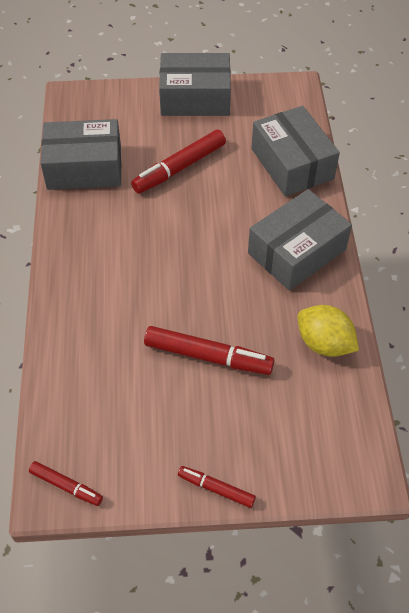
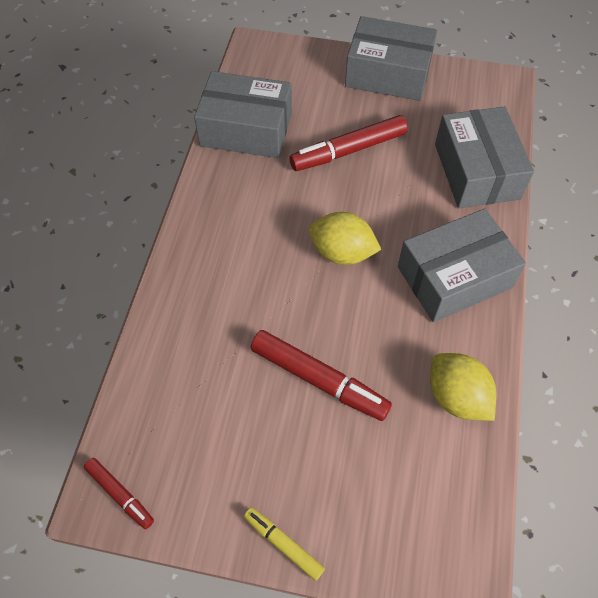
camera: 15 degrees right, 5 degrees up
red marker [178,466,256,508] -> yellow marker [244,507,325,581]
none -> yellow lemon [309,212,381,265]

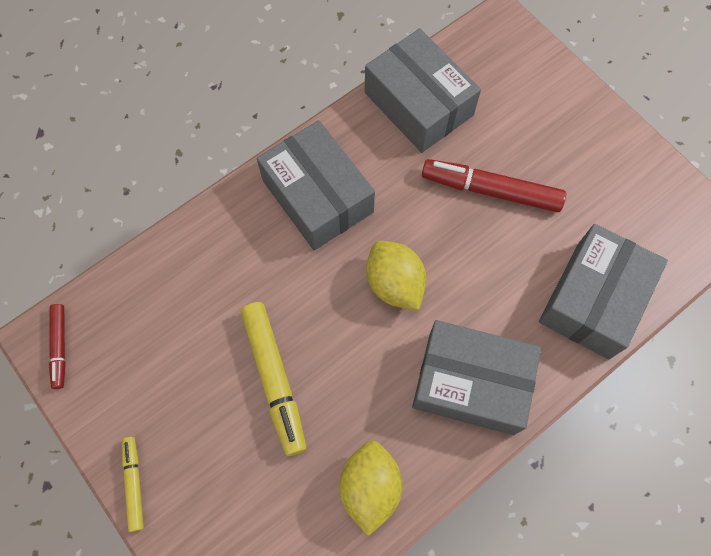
camera: 40 degrees right, 10 degrees up
red marker [250,330,392,421] -> yellow marker [241,302,307,456]
grey box [345,16,437,101] -> grey box moved to [257,120,375,250]

